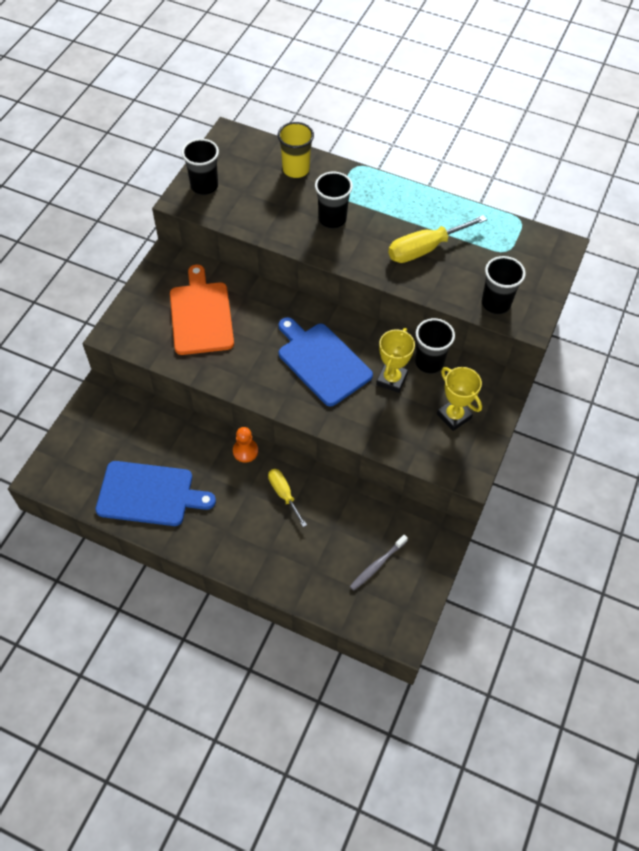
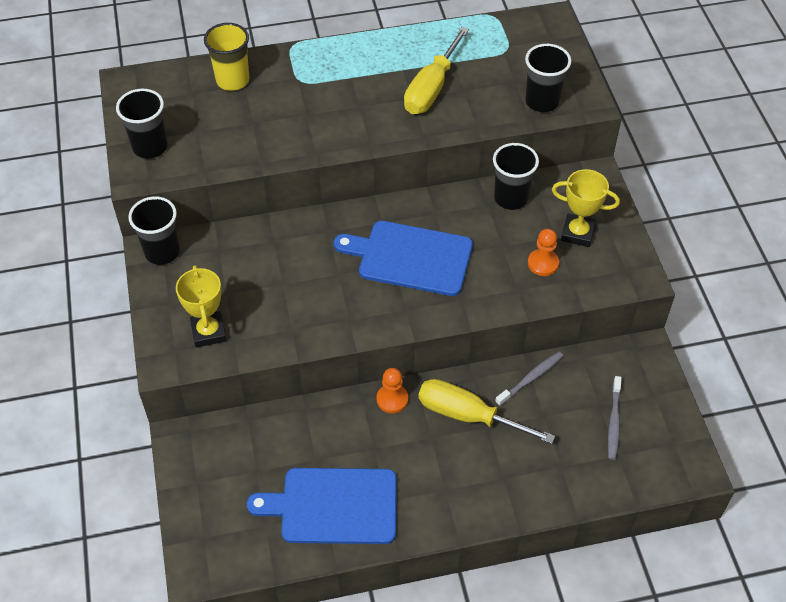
camera: 35 degrees left, 5 degrees down
blue cutting board [95,461,216,526] -> blue cutting board turned 150 degrees counterclockwise [247,468,397,544]
orange cutting board [170,265,234,355] -> none
yellow screwdriver [268,469,307,527] -> yellow screwdriver [418,379,555,444], size x1.65
black cup [315,172,353,229] -> black cup moved to [128,196,180,265]
yellow trophy [376,328,415,393] -> yellow trophy moved to [176,265,226,347]
none -> grey toothbrush [495,352,563,406]
none -> orange pawn [528,229,559,276]

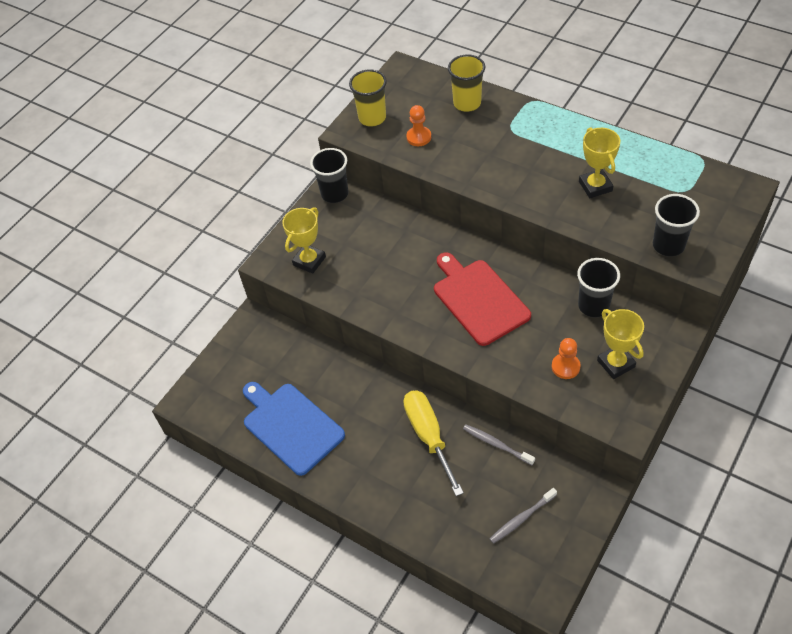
camera: 50 degrees right, 0 degrees up
black cup [116,89,168,159] -> yellow cup [349,69,387,127]
blue cutting board [334,221,473,296] -> red cutting board [434,252,531,346]
orange pawn [377,368,408,413] -> orange pawn moved to [406,105,431,146]
yellow screwdriver [404,27,469,114] -> yellow trophy [579,127,620,198]
grey toothbrush [495,352,563,406] -> grey toothbrush turned 150 degrees counterclockwise [463,424,535,465]

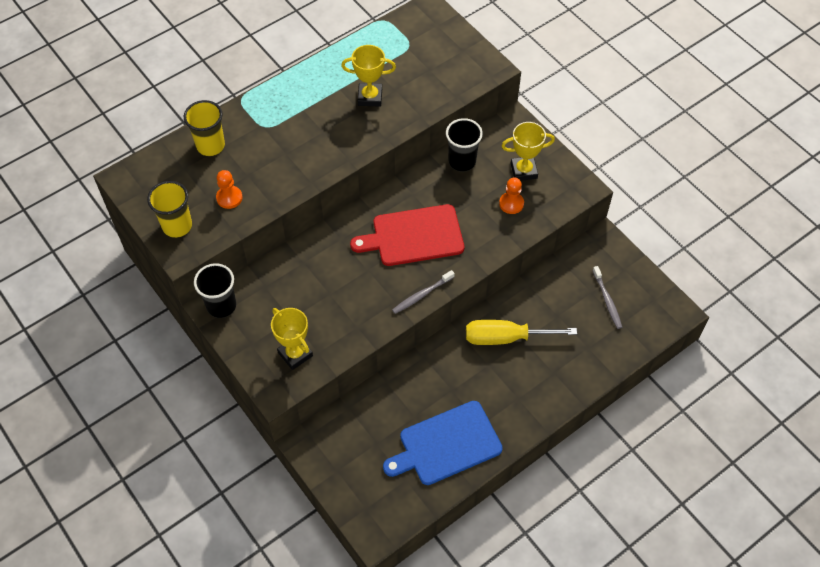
camera: 75 degrees left, 5 degrees up
grey toothbrush [463,424,535,465] -> grey toothbrush moved to [392,270,455,314]
black cup [653,194,700,257] -> none

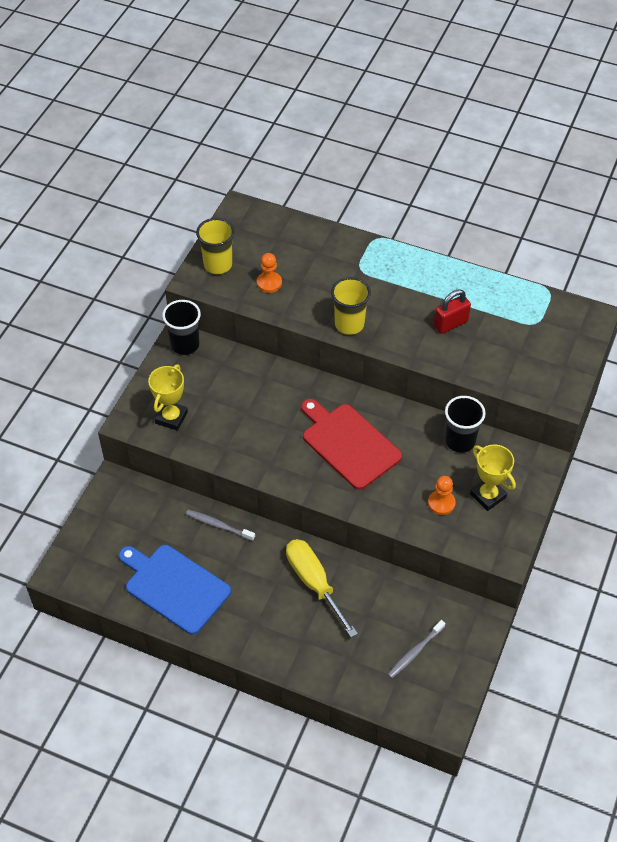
camera: 60 degrees right, 5 degrees down
yellow cup [184,100,225,156] -> yellow cup moved to [331,277,371,335]
yellow trophy [341,45,396,107] -> red padlock [434,289,471,334]
grey toothbrush [392,270,455,314] -> grey toothbrush moved to [186,510,255,541]

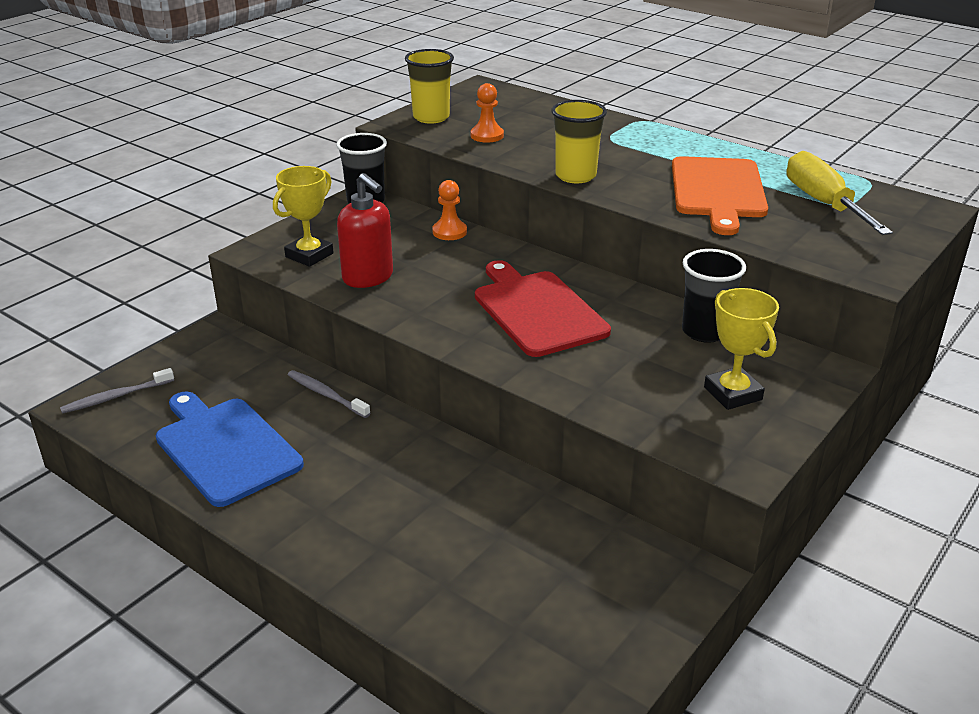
camera: 15 degrees right, 20 degrees down
yellow screwdriver [286,539,358,638] -> yellow screwdriver moved to [787,151,893,235]
grey toothbrush [387,620,445,679] -> grey toothbrush moved to [60,368,174,414]
orange pawn [428,476,456,515] -> orange pawn moved to [432,180,467,240]
red padlock [434,289,471,334] -> orange cutting board [672,156,768,235]
none -> red soap dispenser [337,173,393,288]

